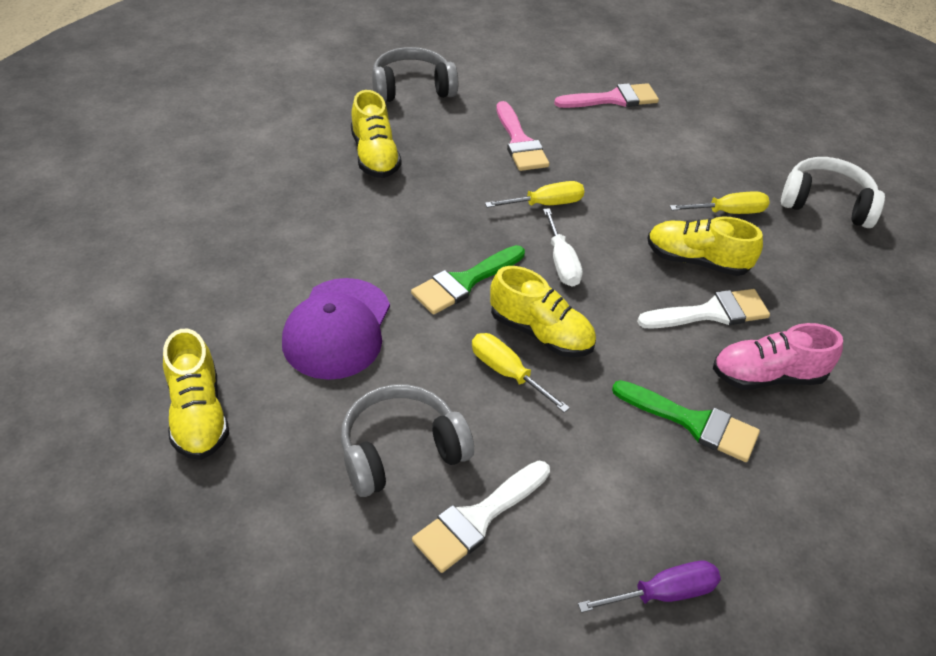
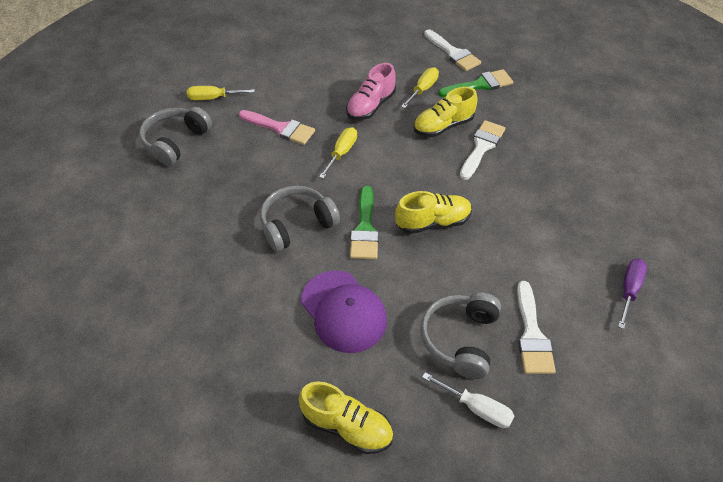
camera: 45 degrees left, 5 degrees up
yellow shoe [351,90,402,178] -> none
yellow screwdriver [472,333,570,413] -> yellow screwdriver moved to [187,86,255,100]
white screwdriver [543,208,583,287] -> white screwdriver moved to [422,372,514,428]
pink brush [554,83,659,108] -> none
green brush [612,380,760,462] -> green brush moved to [438,69,513,97]
pink shoe [713,323,843,389] -> pink shoe moved to [346,63,396,120]
white headphones [781,157,885,228] -> white brush [424,29,481,71]
none -> grey headphones [260,186,340,252]

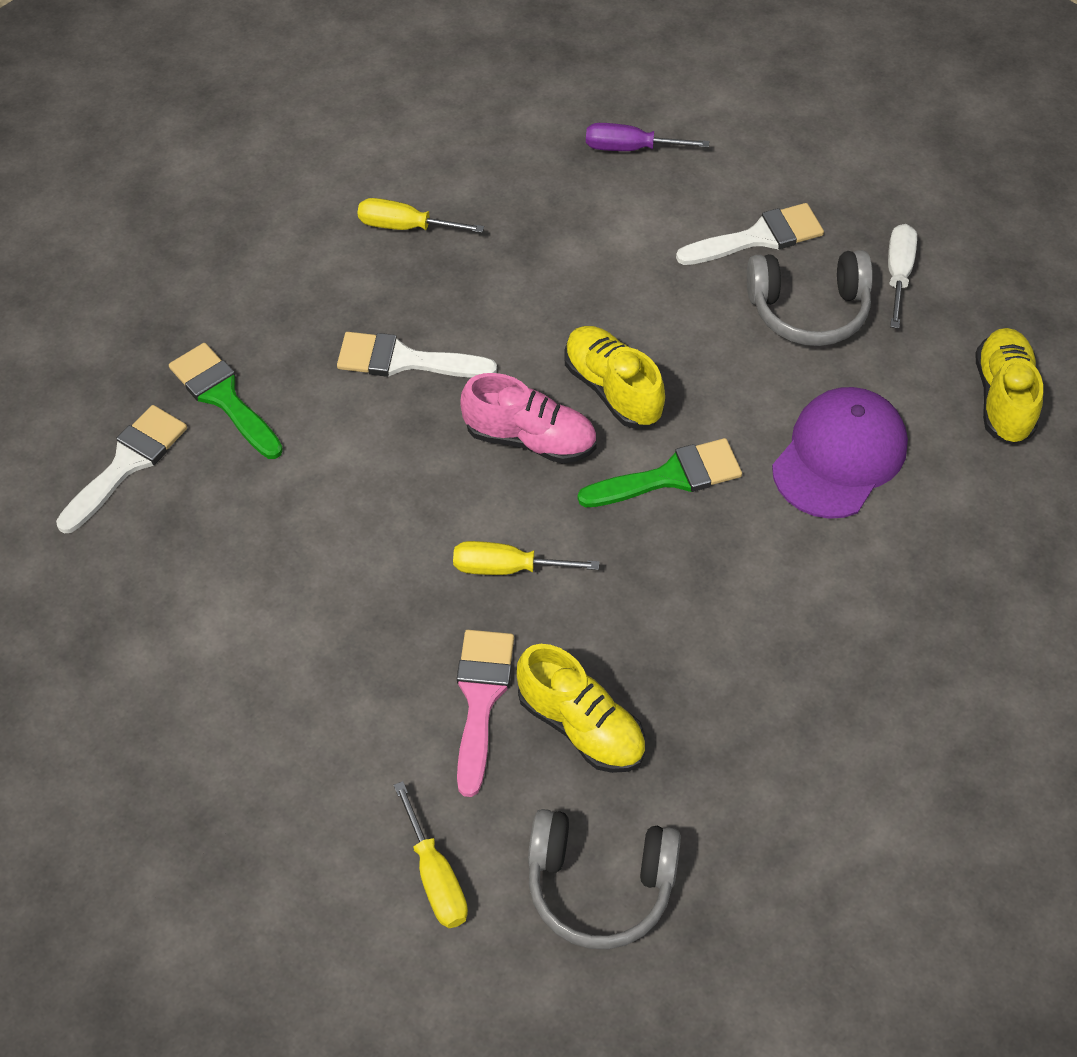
camera: 110 degrees left, 5 degrees up
grey headphones [260,186,340,252] -> none
pink shoe [346,63,396,120] -> pink shoe moved to [460,373,597,464]
yellow screwdriver [401,67,439,108] -> yellow screwdriver moved to [357,198,484,233]
yellow shoe [413,87,477,137] -> yellow shoe moved to [517,644,645,773]

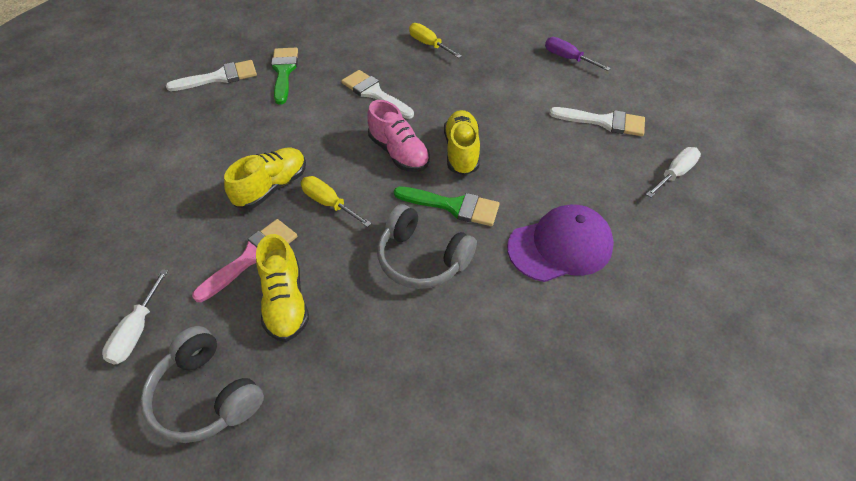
camera: 35 degrees right, 5 degrees down
yellow screwdriver [394,781,468,928] -> white screwdriver [102,269,168,364]
grey headphones [747,250,873,346] -> grey headphones moved to [377,204,477,289]
yellow shoe [976,328,1043,444] -> yellow shoe moved to [224,148,306,209]

